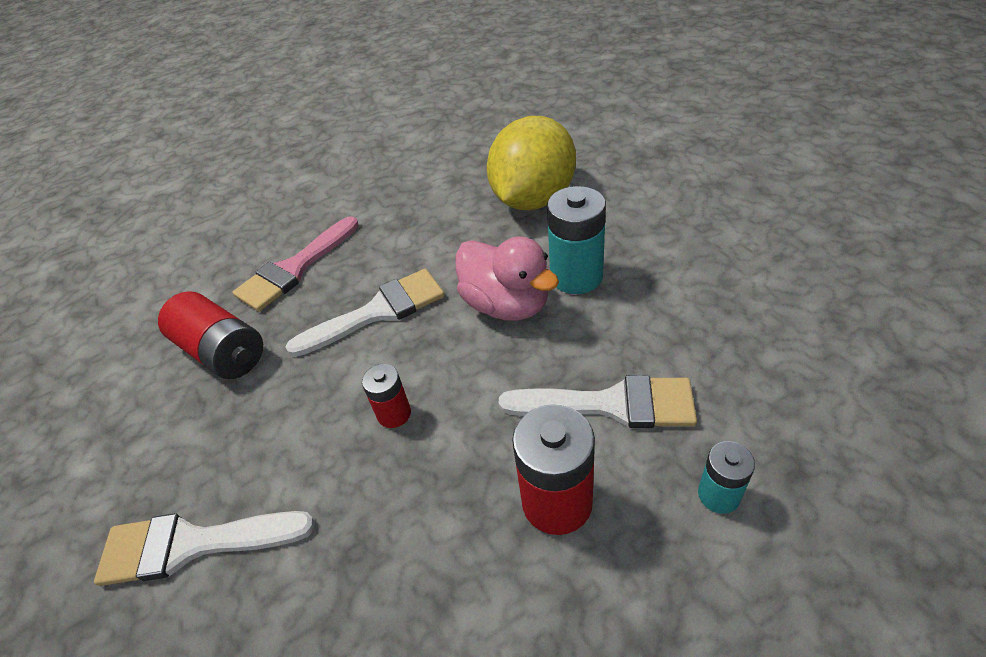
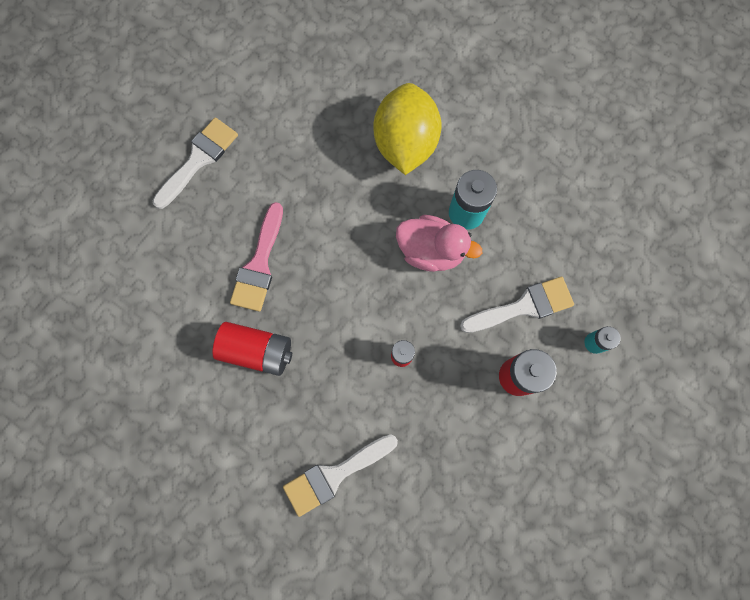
camera: 30 degrees left, 30 degrees up
white brush [286,269,445,357] -> white brush moved to [152,117,238,209]

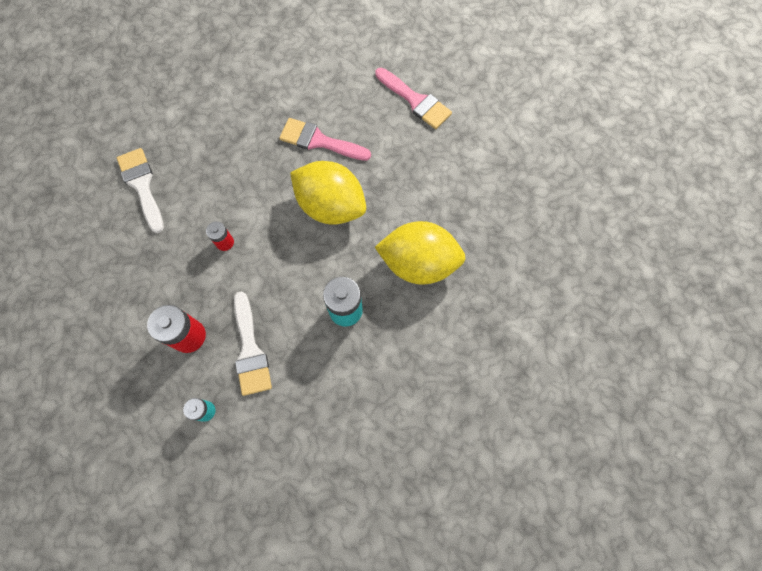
camera: 95 degrees right, 5 degrees down
white brush [152,117,238,209] -> pink brush [375,68,452,129]
red battery [213,322,292,376] -> none
pink duck [396,215,482,272] -> none
none -> yellow lemon [290,161,366,225]

